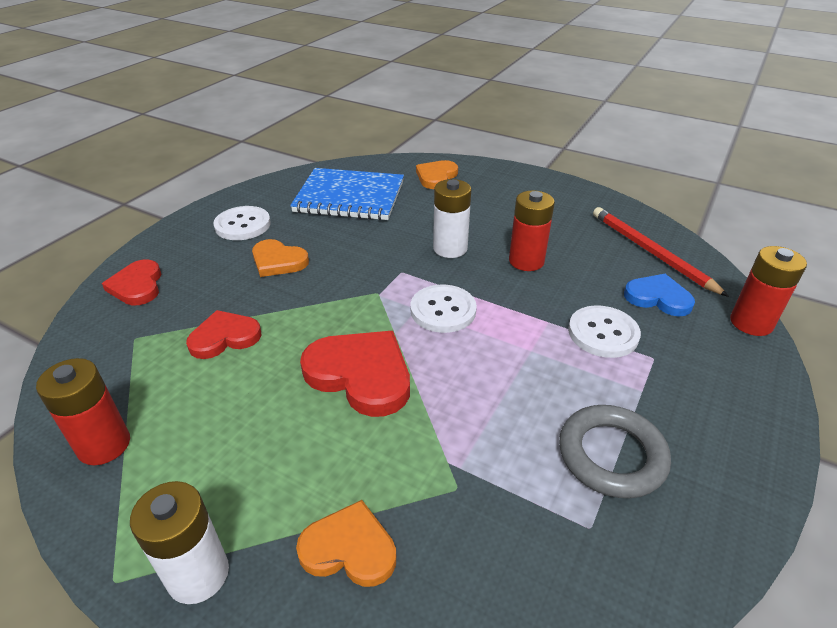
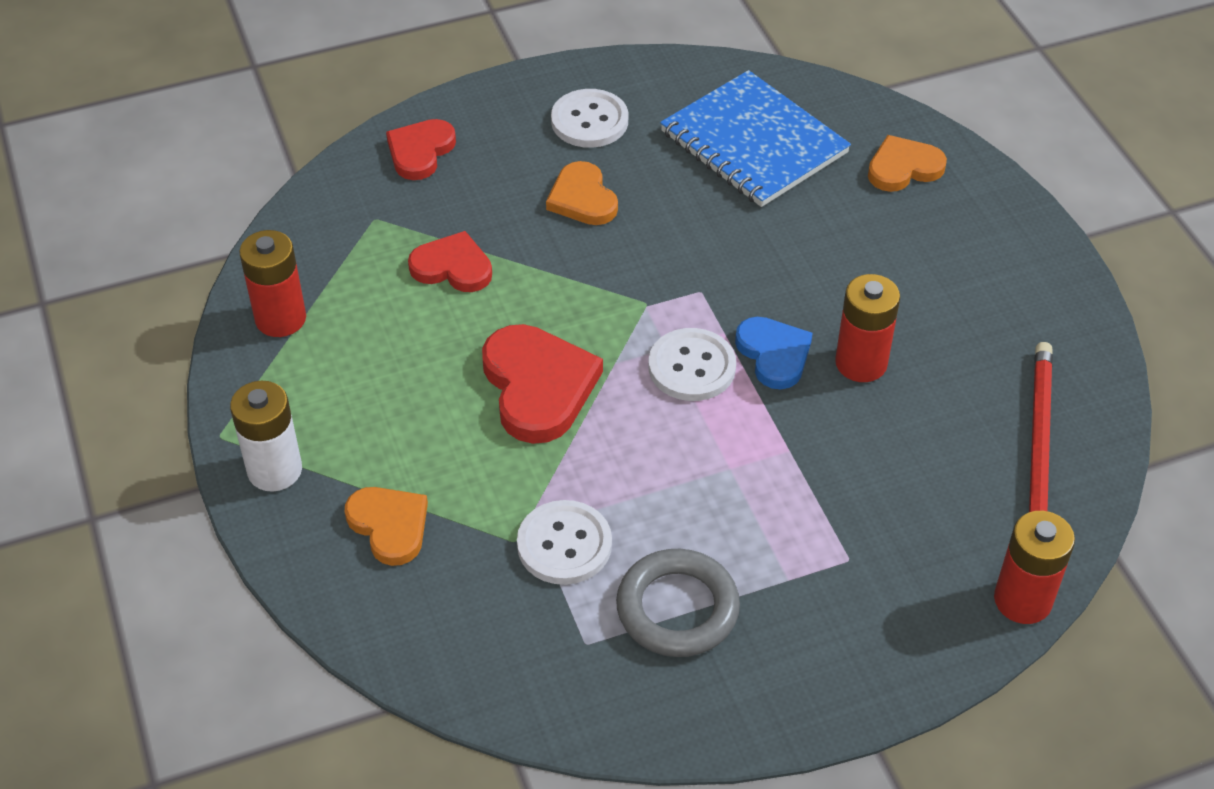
camera: 40 degrees right, 10 degrees up
white battery [433,179,471,258] -> none
white button [568,305,641,358] -> white button moved to [517,500,612,585]
blue heart [624,274,695,317] -> blue heart moved to [735,317,813,389]

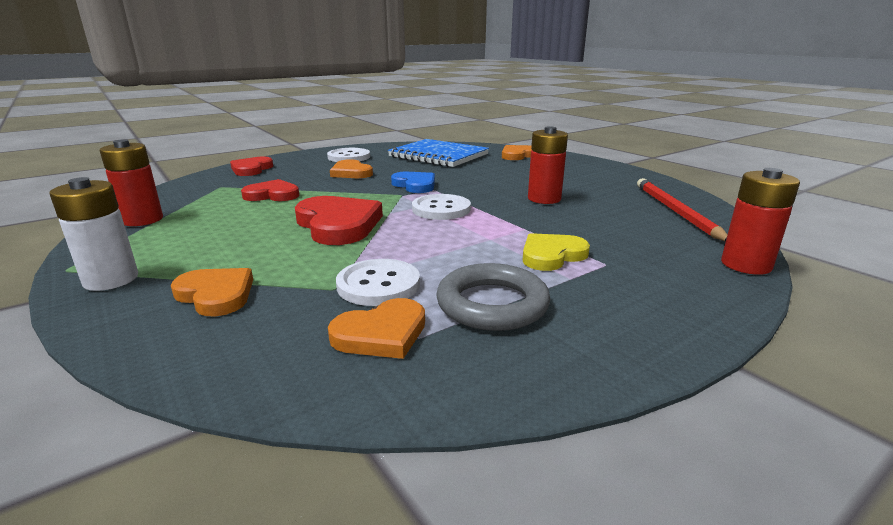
camera: 15 degrees left, 25 degrees down
blue heart [735,317,813,389] -> blue heart moved to [391,172,435,193]
none -> orange heart [328,298,425,359]
none -> yellow heart [523,233,590,271]

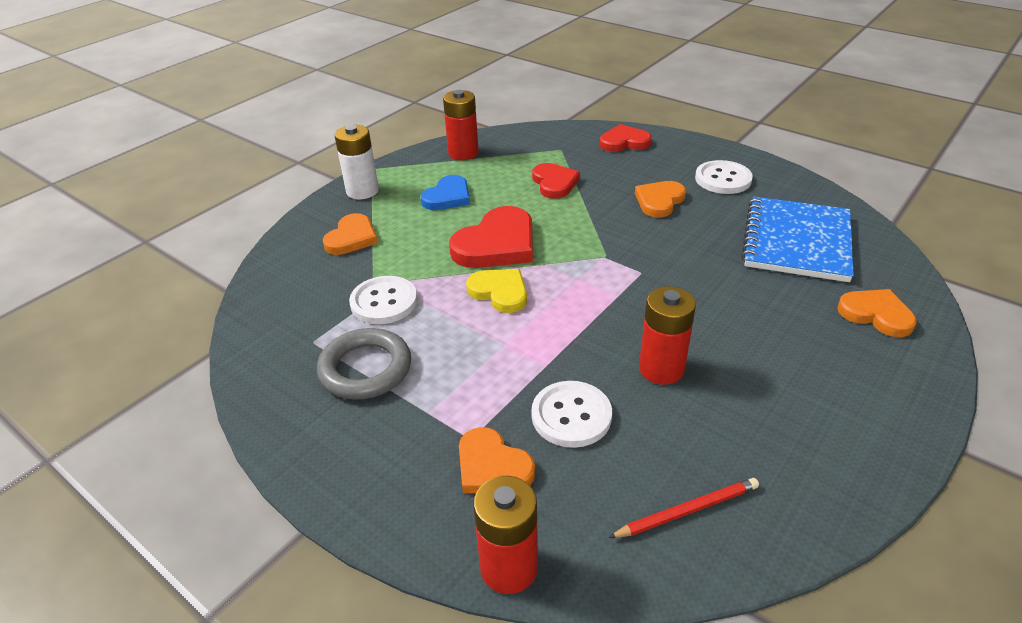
camera: 75 degrees right, 15 degrees up
orange heart [328,298,425,359] -> orange heart moved to [459,427,535,493]
blue heart [391,172,435,193] -> blue heart moved to [421,175,470,210]
white button [412,194,471,220] -> white button moved to [532,381,612,448]
yellow heart [523,233,590,271] -> yellow heart moved to [466,269,527,313]
red pencil [637,178,728,242] -> red pencil [608,478,759,538], size x0.63

